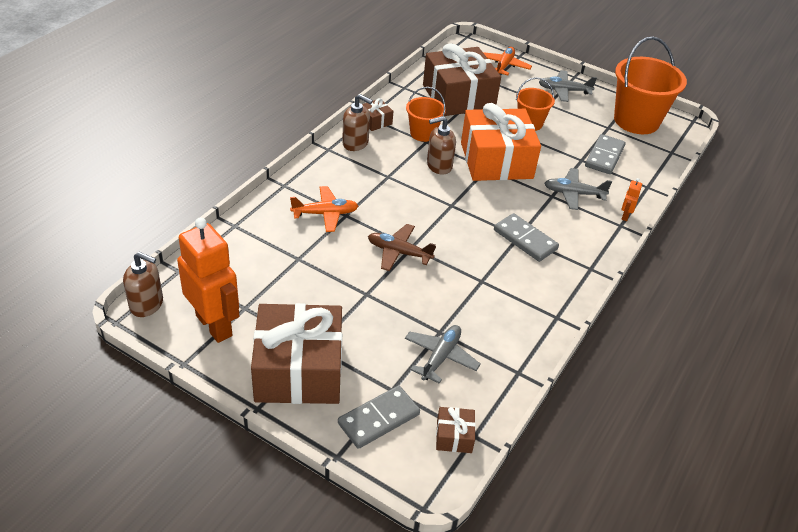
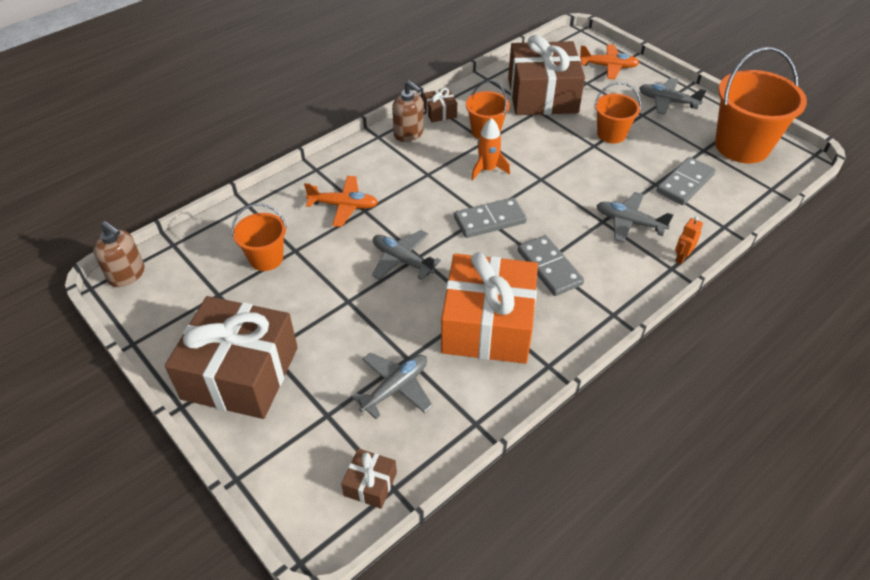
camera: 20 degrees right, 5 degrees up
orange robot [177,217,239,343] -> none
grey domino [338,386,420,449] -> grey domino moved to [454,197,527,238]
brown plane [368,224,436,271] -> grey plane [372,230,441,280]
brown soap dispenser [427,116,456,175] -> orange rocket [471,118,510,181]
orange gift [461,103,541,181] -> orange gift moved to [441,252,538,364]
orange plane [483,47,532,75] -> orange plane turned 60 degrees clockwise [579,44,639,79]
none -> orange bucket [232,204,287,271]

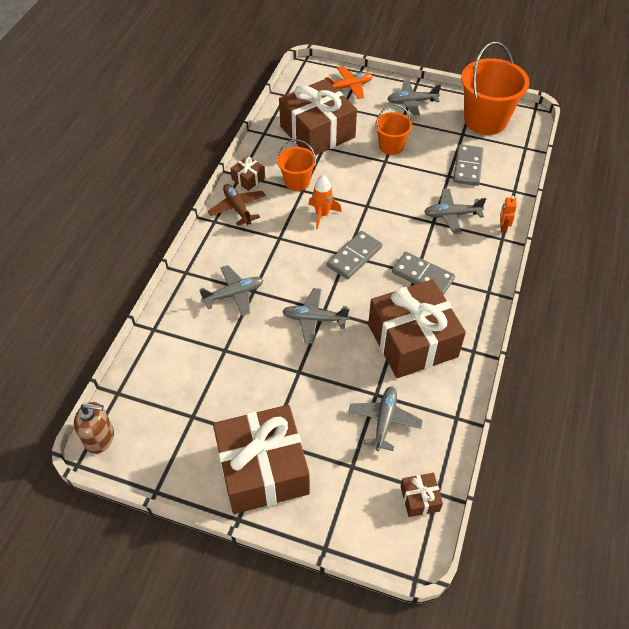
camera: 30 degrees left, 5 degrees up
orange bucket [232,204,287,271] -> none
orange plane [304,176,378,227] -> grey plane [199,265,263,316]
brown soap dispenser [392,80,424,142] -> brown plane [208,184,266,226]
orange gift [441,252,538,364] -> brown gift [368,279,466,378]

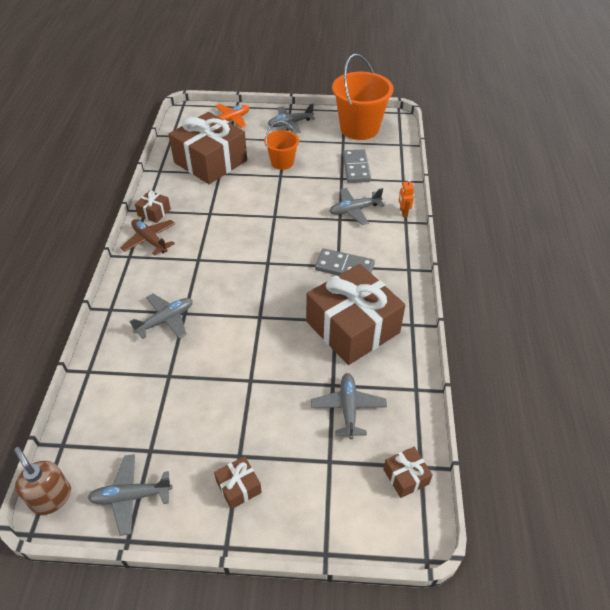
camera: 15 degrees left, 5 degrees down
brown soap dispenser [74,402,114,454] -> brown soap dispenser turned 120 degrees counterclockwise [14,447,71,515]
brown gift [213,405,310,514] -> brown gift [214,456,262,509], size x0.42
orange bucket [277,139,316,191] -> none
grey plane [282,288,349,344] -> grey plane moved to [88,454,173,536]
orange rocket [308,175,342,229] -> none
grey domino [327,231,382,279] -> none

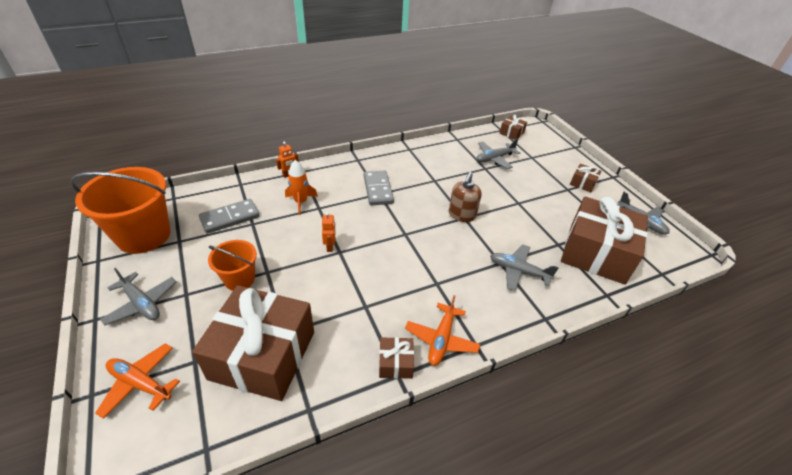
camera: 120 degrees left, 5 degrees down
brown soap dispenser [14,447,71,515] -> brown soap dispenser moved to [449,172,482,222]
brown plane [120,219,175,256] -> orange plane [405,295,480,366]
brown gift [306,264,405,365] -> brown gift moved to [561,197,648,284]
grey plane [330,188,385,225] -> orange rocket [285,160,318,215]
none -> orange robot [322,212,336,252]

